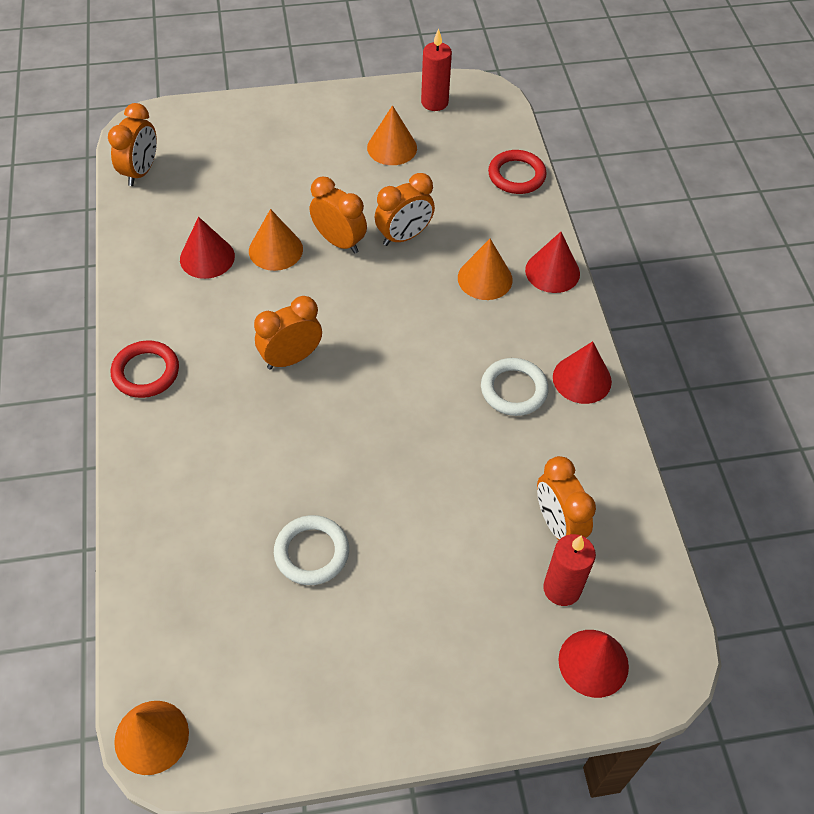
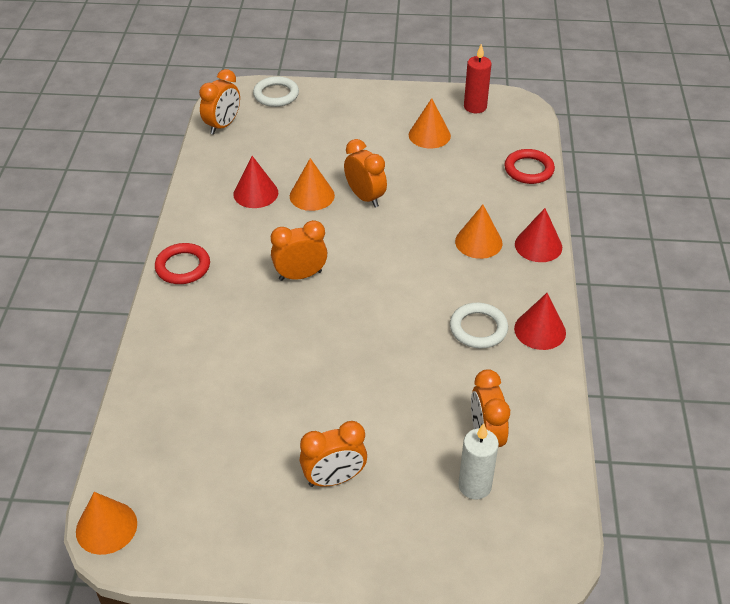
camera: 15 degrees right, 10 degrees down
white ring [274,515,349,585] -> white ring moved to [253,76,299,107]
orange clock [375,173,435,246] -> orange clock moved to [300,421,367,487]
red candle [543,534,596,606] -> white candle [458,423,499,499]
red cone [558,630,629,698] -> none

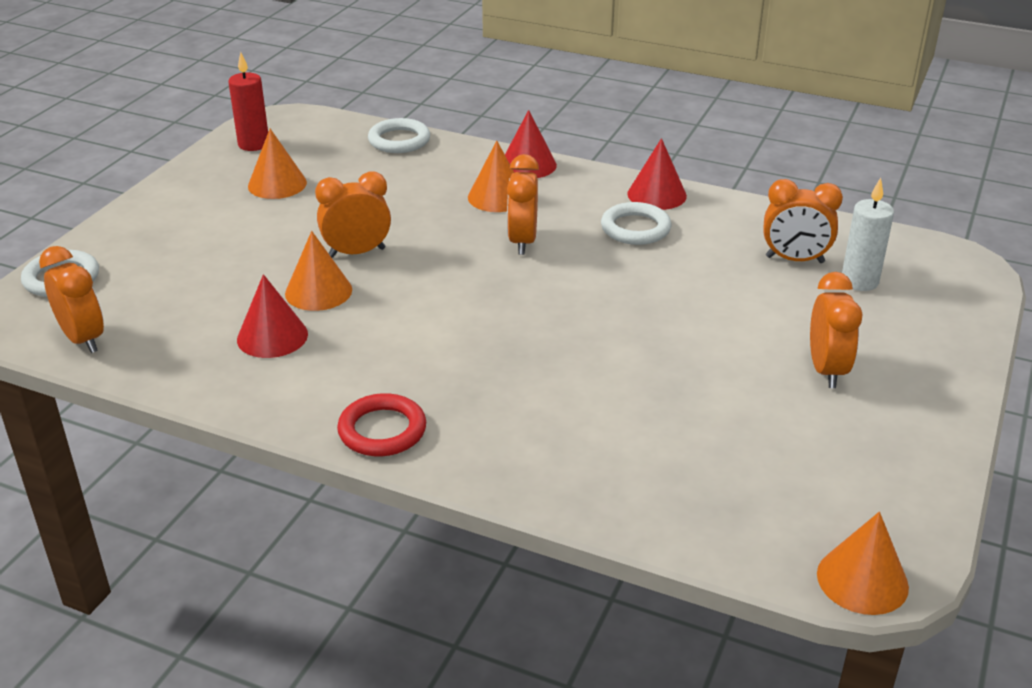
camera: 70 degrees left, 10 degrees down
orange clock [271,220,327,281] -> orange clock moved to [507,154,539,255]
red ring [504,149,555,184] -> white ring [368,118,430,153]

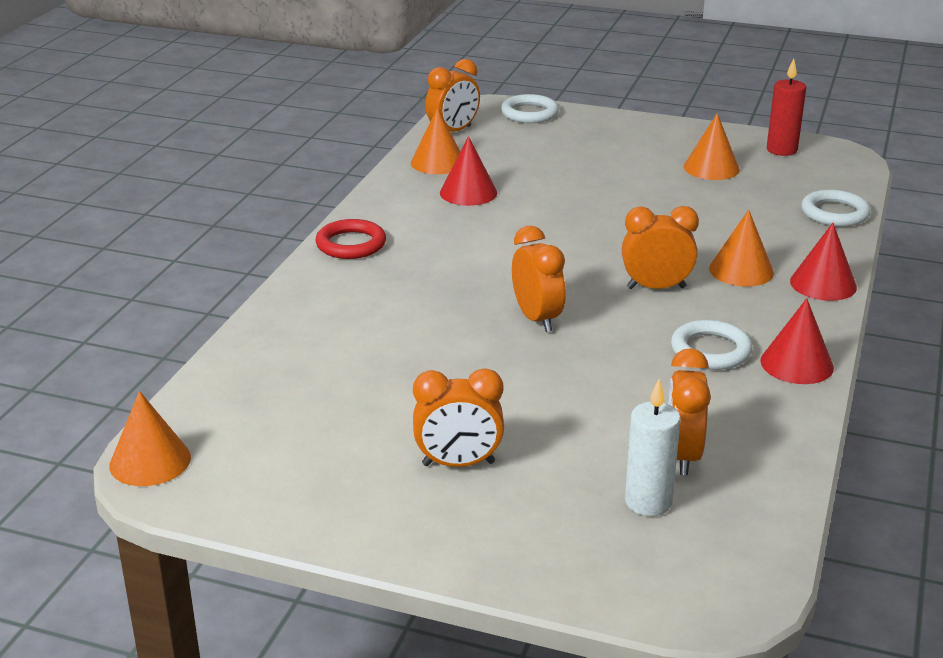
camera: 85 degrees right, 5 degrees down
orange cone [285,231,352,311] -> orange cone moved to [411,108,460,174]
orange clock [315,172,391,258] -> orange clock moved to [512,226,566,332]

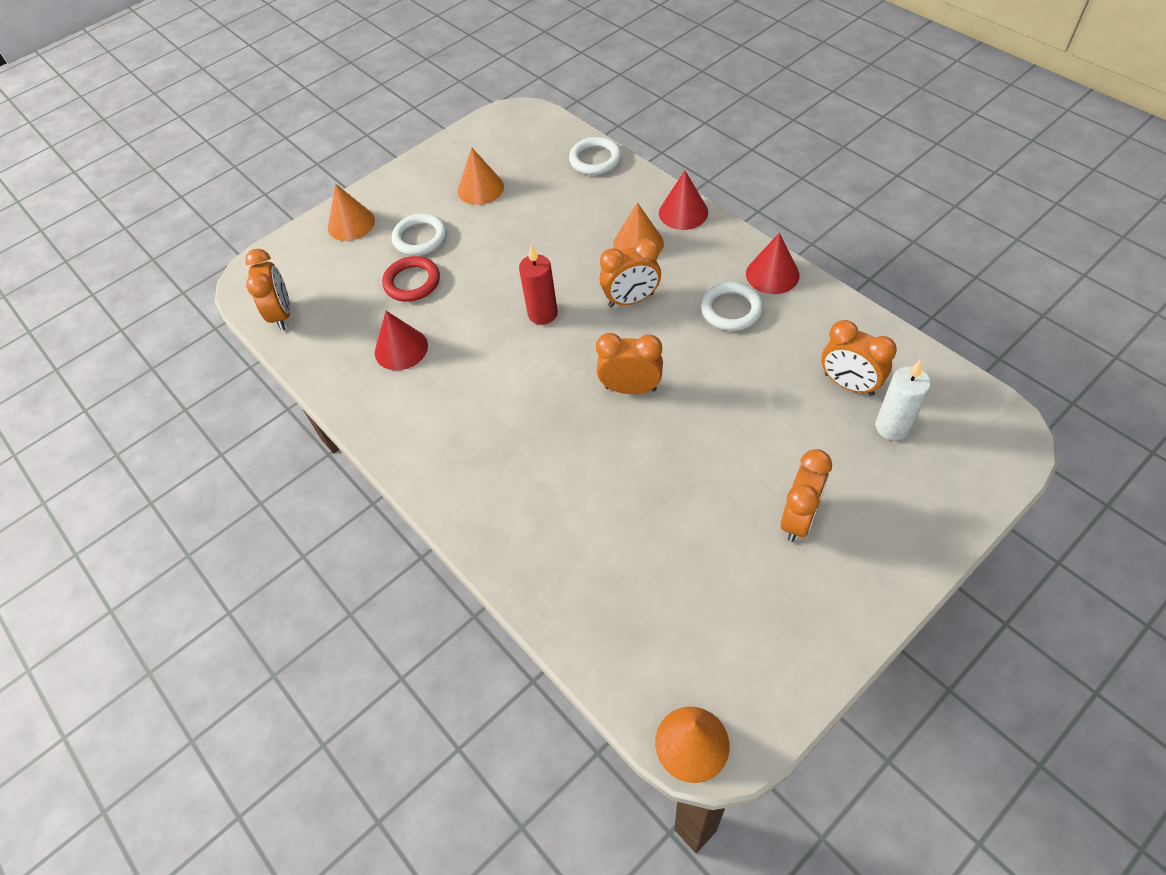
camera: 55 degrees left, 25 degrees up
red ring [316,219,386,259] -> red ring moved to [382,256,440,302]
orange cone [411,108,460,174] -> orange cone moved to [328,183,375,241]
white ring [501,94,559,123] -> white ring moved to [392,213,447,256]
orange clock [622,206,699,289] -> orange clock turned 135 degrees counterclockwise [599,238,661,307]
red candle [767,59,806,156] -> red candle moved to [519,245,558,325]

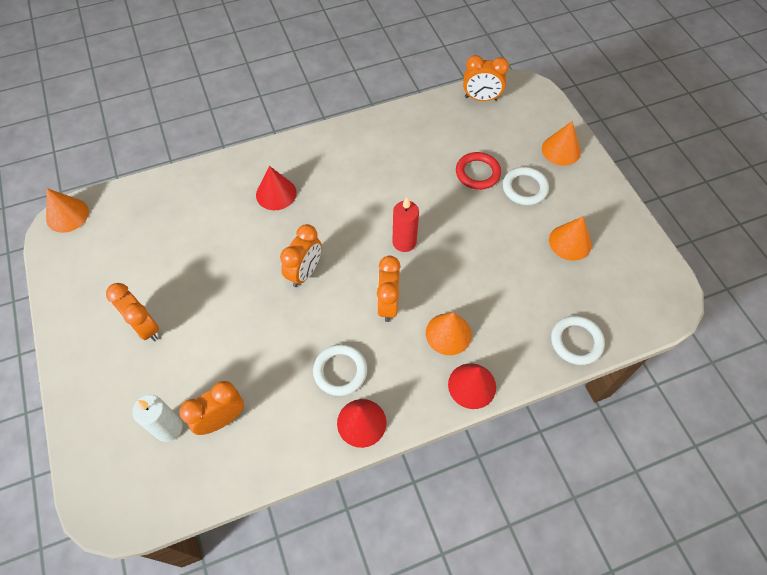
camera: 105 degrees right, 5 degrees up
red cone [375,311,428,370] -> red cone moved to [256,166,297,210]

